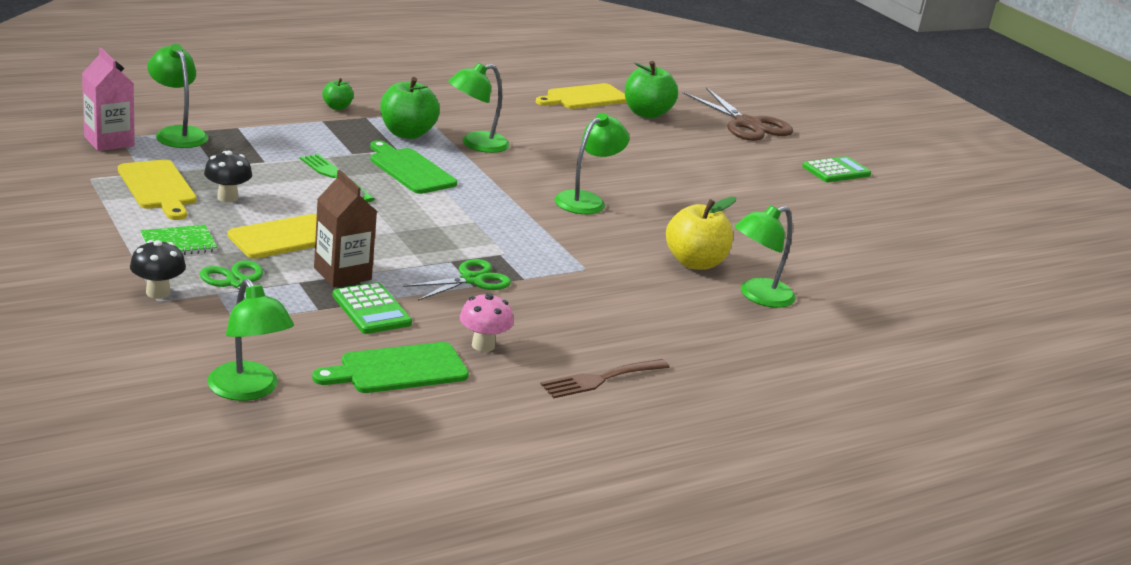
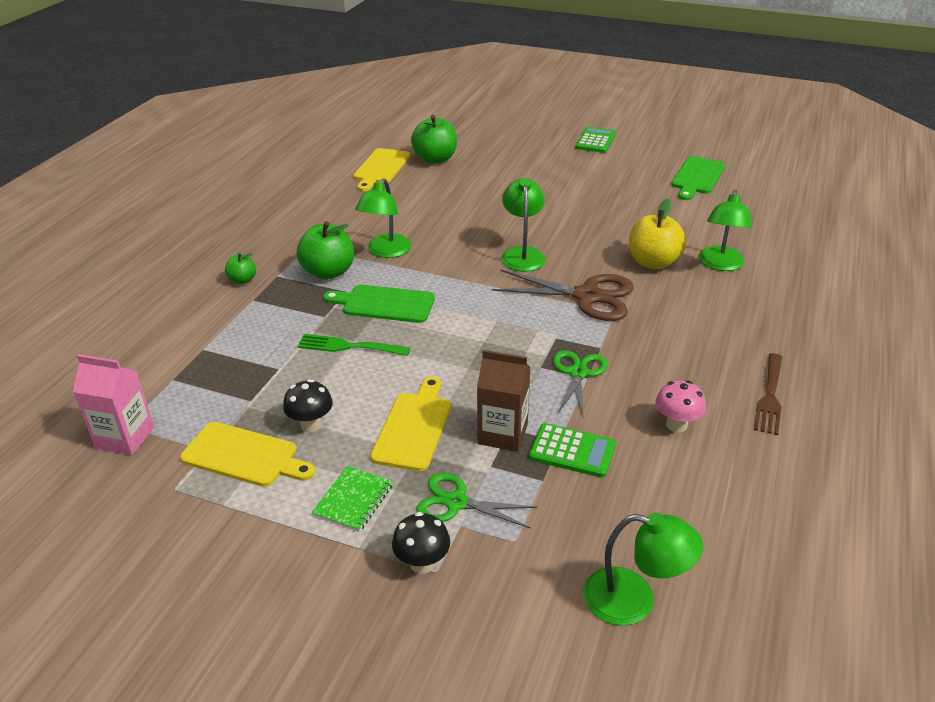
camera: 35 degrees left, 10 degrees up
green lamp [147,44,208,148] -> none
green cutting board [312,342,469,393] -> green cutting board moved to [671,156,725,200]
brown scissors [683,87,793,141] -> brown scissors moved to [492,269,634,321]

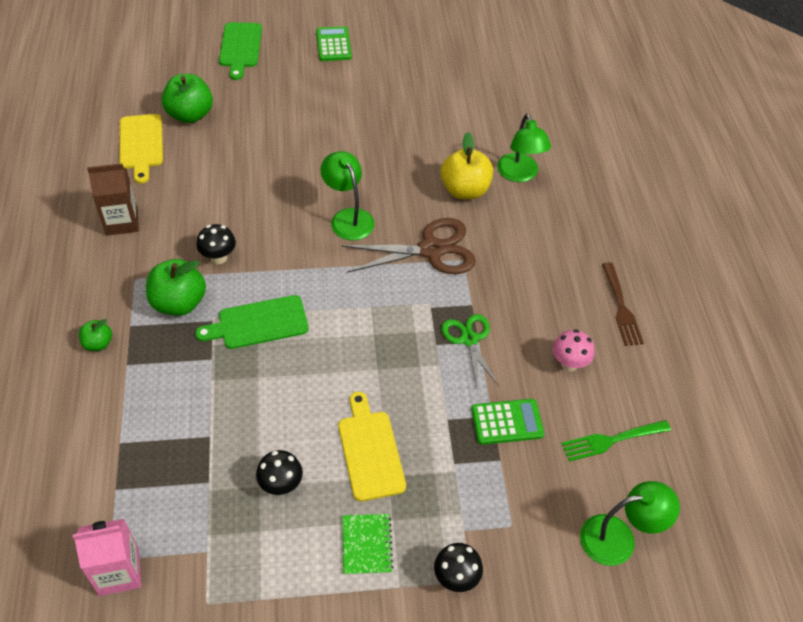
camera: 30 degrees left, 15 degrees up
yellow cutting board [180,422,315,487] -> none
green fork [297,334,410,356] -> green fork moved to [561,420,671,462]
green lamp [355,178,411,258] -> black mushroom [196,224,236,264]
green scissors [416,473,537,529] -> none
brown carton [477,350,531,452] -> brown carton moved to [87,163,139,236]
green cutting board [671,156,725,200] -> green cutting board moved to [219,22,262,80]

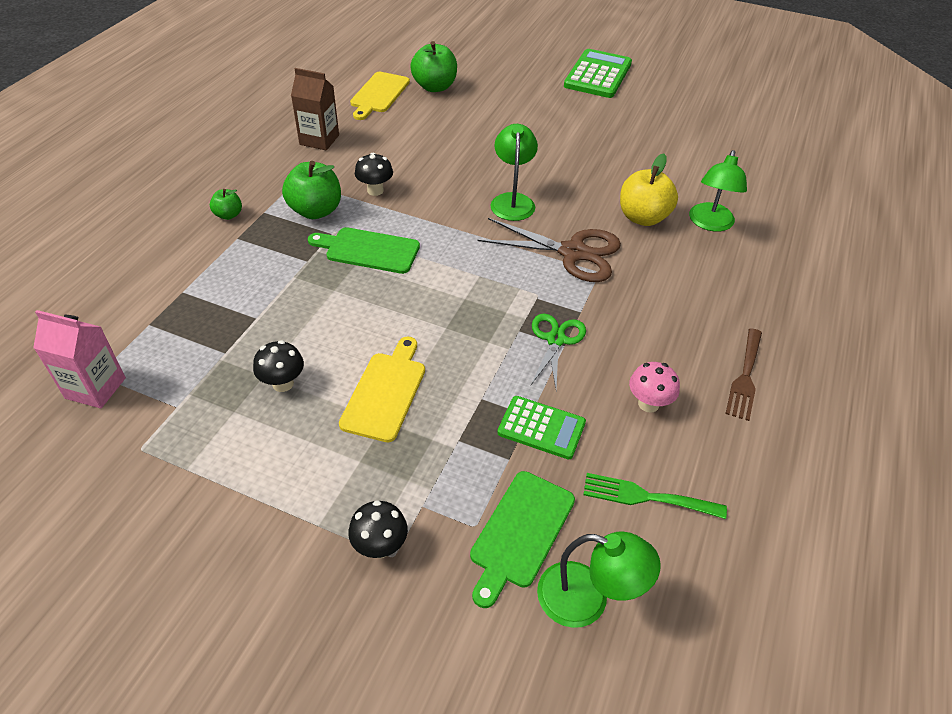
camera: 30 degrees right, 5 degrees down
green cutting board [219,22,262,80] -> green cutting board moved to [470,471,575,608]
green calculator [316,26,352,61] -> green calculator [564,49,632,98], size x1.60
green notebook [342,514,393,575] -> none

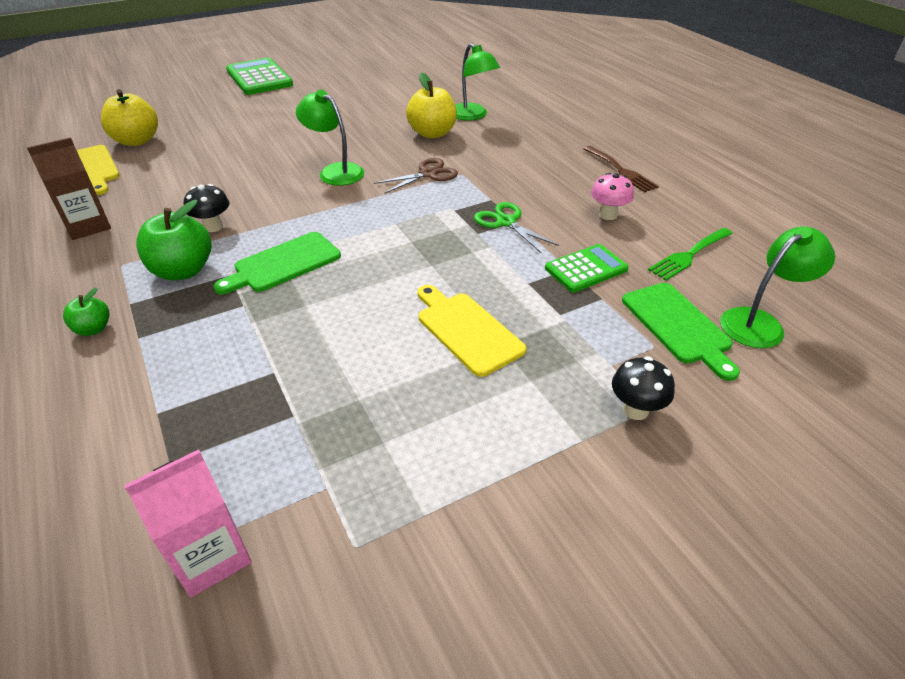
camera: 50 degrees left, 5 degrees down
black mushroom [253,340,304,392] -> none
green apple [410,41,457,92] -> yellow apple [101,89,158,146]
brown scissors [477,218,621,282] -> brown scissors [374,158,458,194], size x0.63

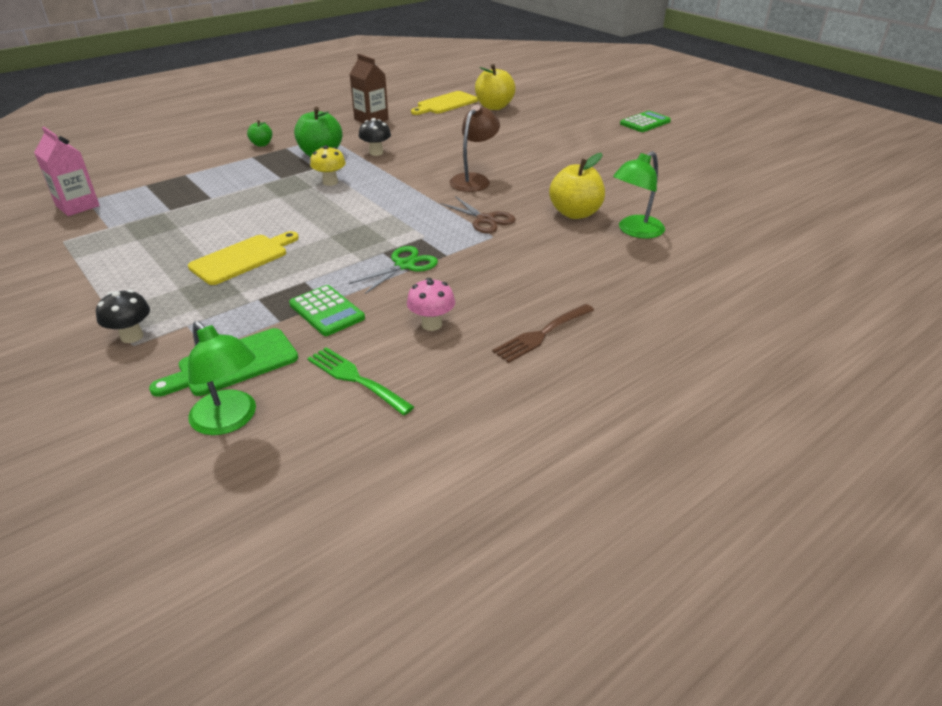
camera: 80 degrees right, 5 degrees down
green cutting board [213,232,341,294] -> yellow mushroom [310,145,346,186]
green calculator [226,58,293,95] -> green calculator [620,111,671,132], size x0.62
green lamp [296,90,364,186] -> brown lamp [449,105,500,192]

